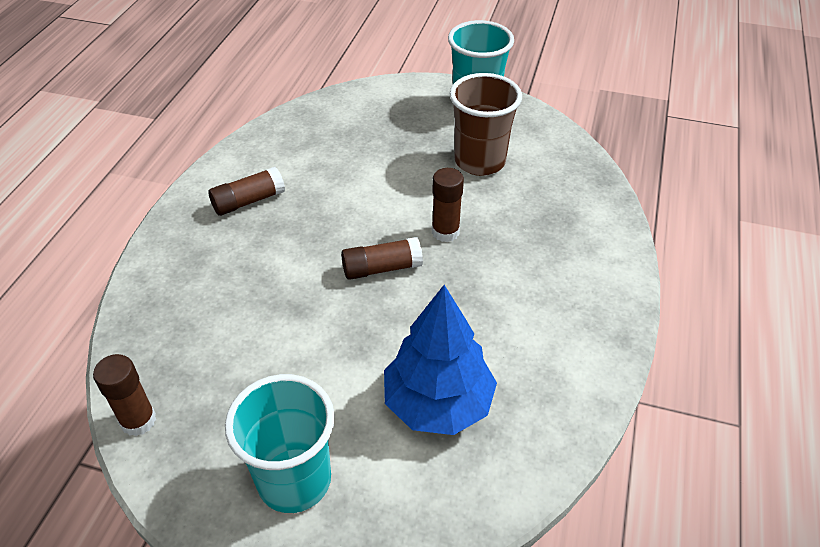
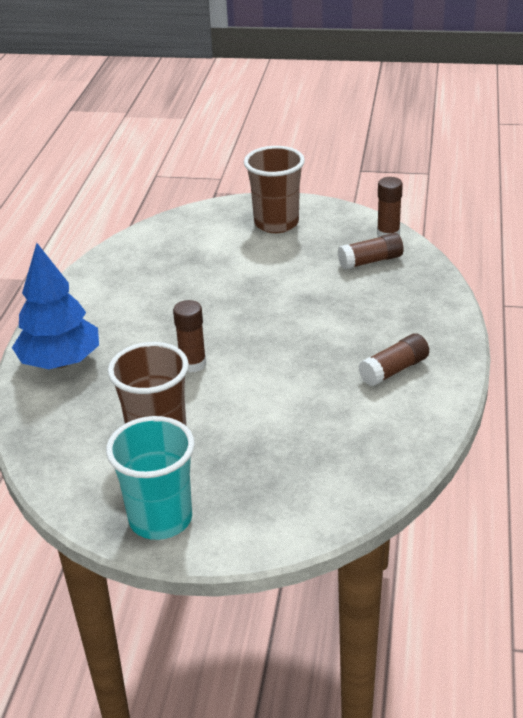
camera: 175 degrees right, 10 degrees down
turquoise cup [225,374,335,513] -> brown cup [244,146,305,233]
brown glue stick [341,237,423,280] -> brown glue stick moved to [338,233,403,270]
blue tree [384,285,497,435] -> blue tree moved to [12,243,99,369]

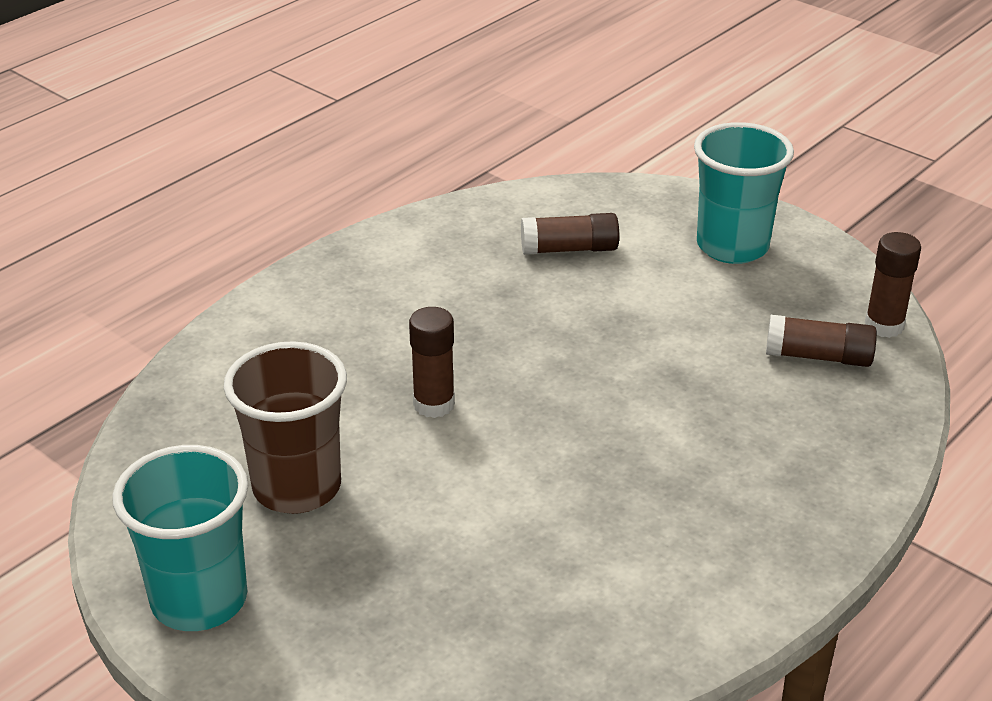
camera: 30 degrees right, 0 degrees up
blue tree [12,243,99,369] -> none
brown cup [244,146,305,233] -> turquoise cup [694,122,794,264]
brown glue stick [359,333,429,386] -> brown glue stick moved to [521,213,619,255]

